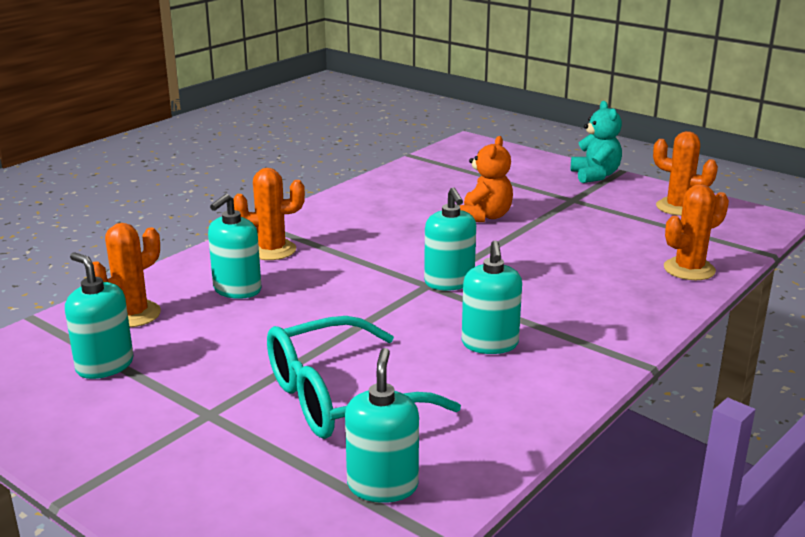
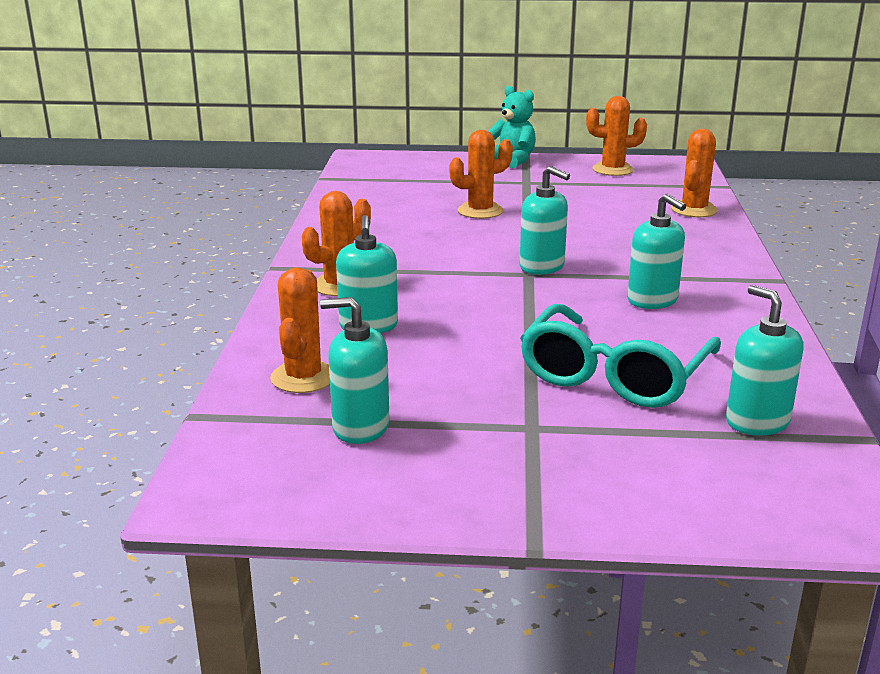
camera: 35 degrees left, 0 degrees up
orange teddy bear [459,136,513,222] -> orange cactus [449,130,513,219]

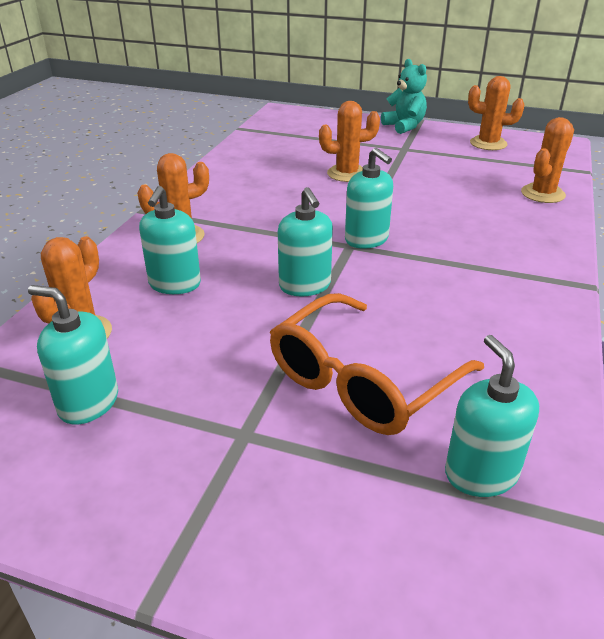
camera: 15 degrees right, 10 degrees up
turquoise glasses [520,304,721,408] -> orange glasses [270,293,484,435]
turquoise soap dispenser [627,194,686,309] -> turquoise soap dispenser moved to [278,187,333,296]

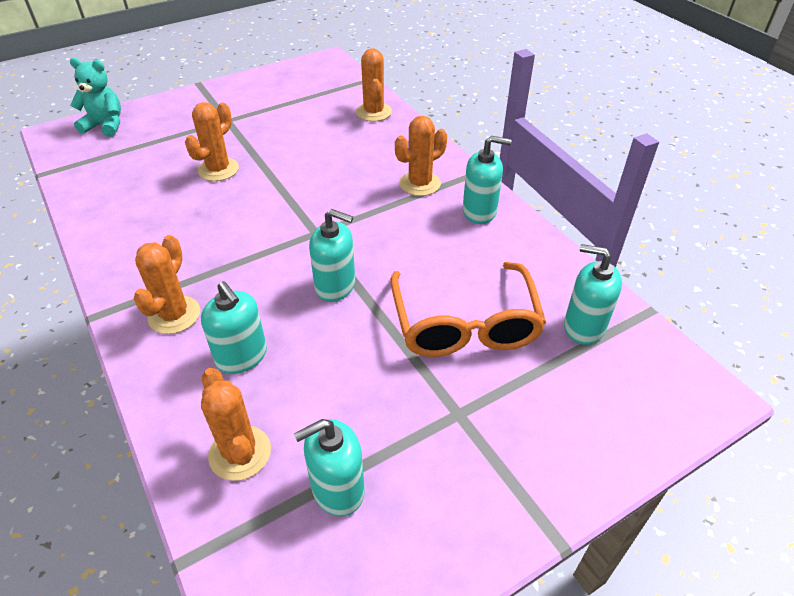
camera: 50 degrees left, 10 degrees up
turquoise soap dispenser [345,148,393,249] -> turquoise soap dispenser moved to [463,136,511,224]
turquoise teddy bear [381,59,427,134] -> turquoise teddy bear moved to [70,58,121,137]
orange cactus [468,76,524,150] -> orange cactus moved to [395,116,447,196]

